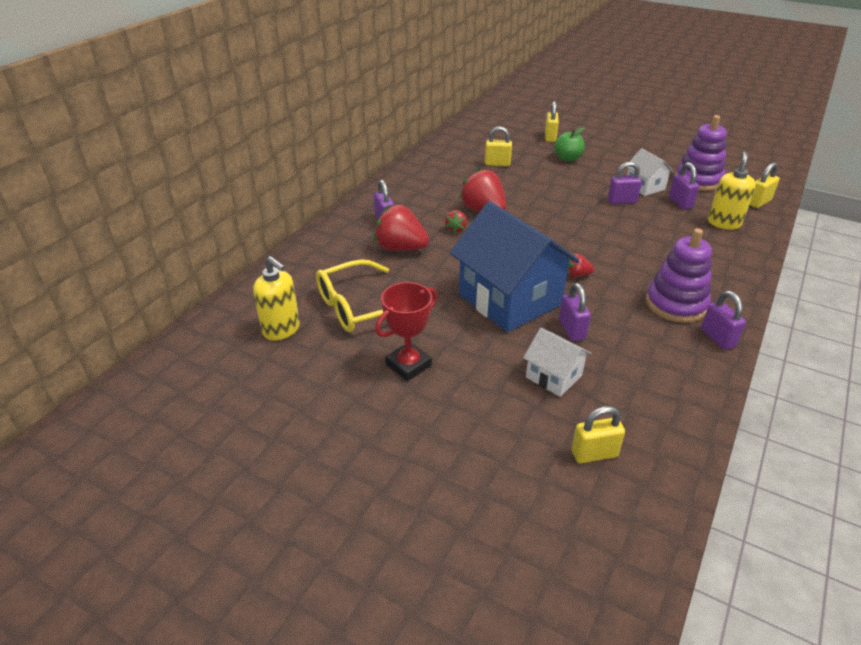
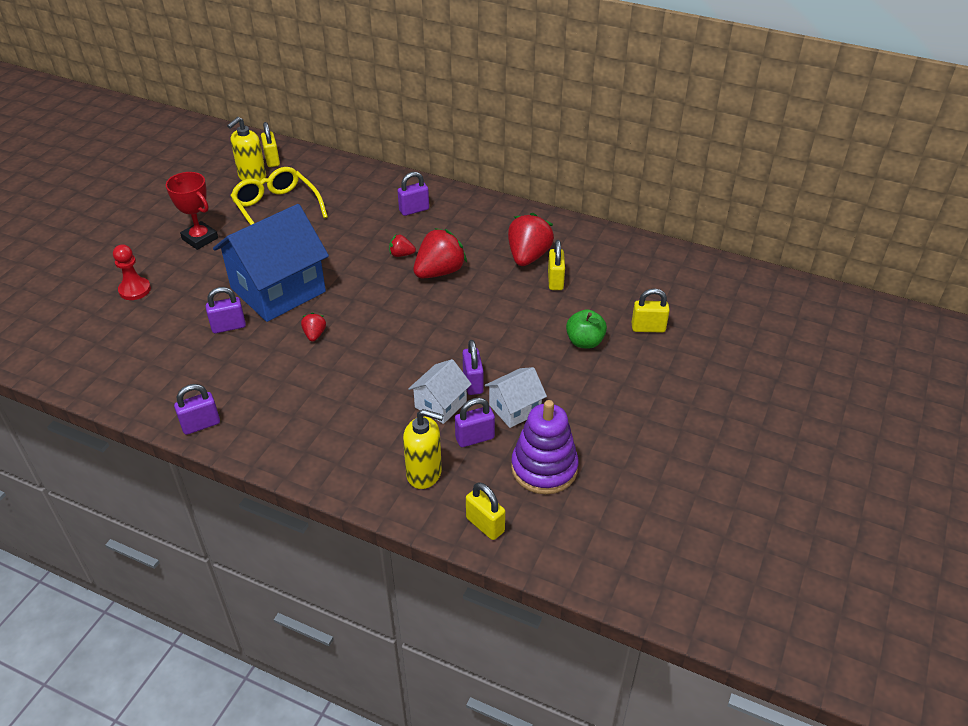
camera: 85 degrees right, 5 degrees up
red strawberry [374,204,429,251] -> red strawberry moved to [508,213,554,266]
white house [523,328,592,397] -> white house moved to [408,359,472,424]
yellow padlock [571,406,625,463] -> yellow padlock moved to [261,122,280,167]
purple stacking toy [646,228,712,323] -> none
none -> red pawn [113,245,151,300]

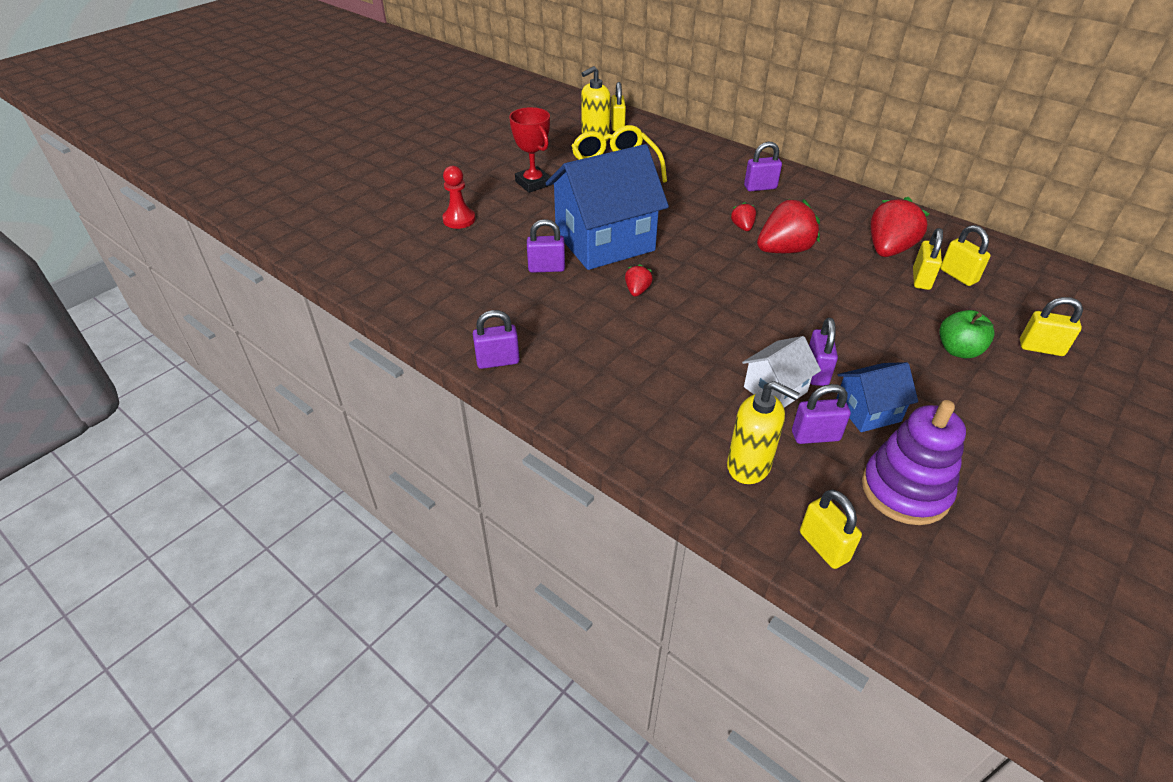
camera: 15 degrees right, 0 degrees up
red strawberry [389,235,416,257] -> red strawberry turned 60 degrees clockwise [730,202,756,231]
white house [485,367,547,428] -> blue house [836,362,918,432]
none -> yellow padlock [940,225,991,286]

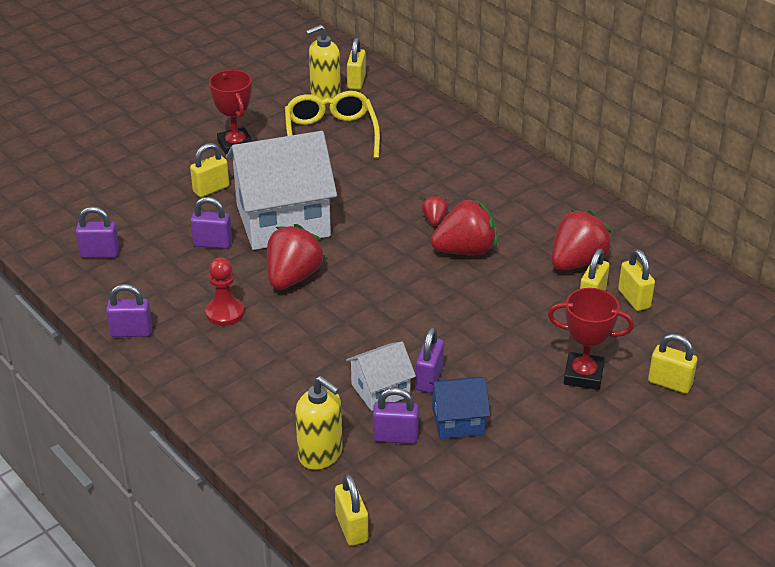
camera: 10 degrees right, 5 degrees down
red pawn [442,166,475,229] -> red pawn moved to [205,258,244,326]
blue house [546,144,669,270] -> white house [226,131,337,250]
red strawberry [625,264,653,297] -> red strawberry [267,224,325,290], size x2.04
purple padlock [744,141,782,191] -> purple padlock moved to [76,206,119,258]
purple stacking toy [862,400,966,525] -> none
green apple [939,310,995,358] -> red trophy [548,288,634,390]
none -> yellow padlock [190,143,229,197]

